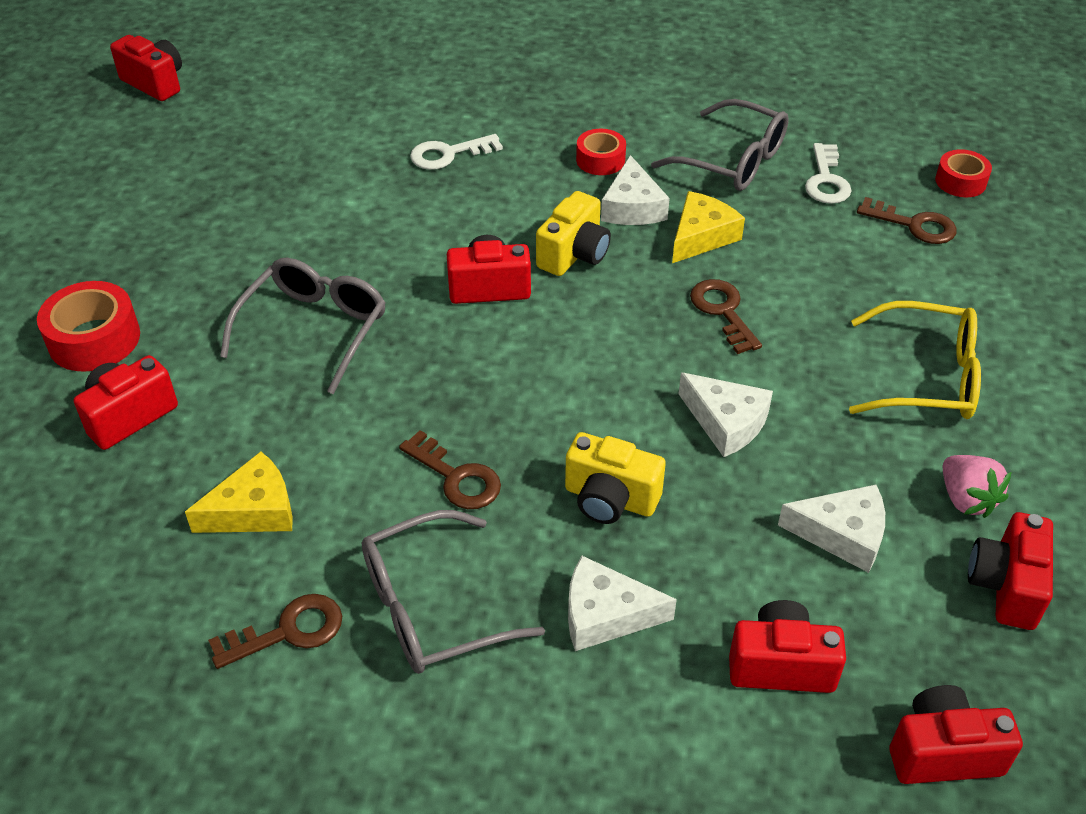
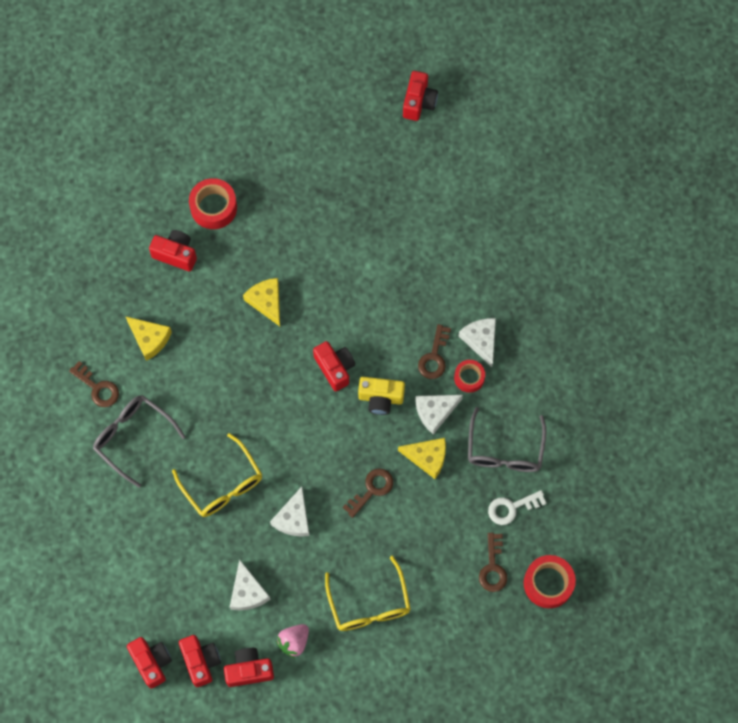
camera: 65 degrees right, 25 degrees up
grey glasses [220,258,386,394] -> yellow cheese [243,278,280,326]
brown key [399,430,501,509] -> brown key moved to [418,324,451,379]
white key [410,134,503,170] -> none
yellow camera [565,432,666,524] -> yellow glasses [172,433,262,517]
white cheese [568,556,677,651] -> white cheese moved to [459,318,496,367]
red camera [729,600,846,693] -> red camera moved to [179,635,221,687]
red tape [935,149,992,197] -> red tape [524,555,576,608], size x1.58

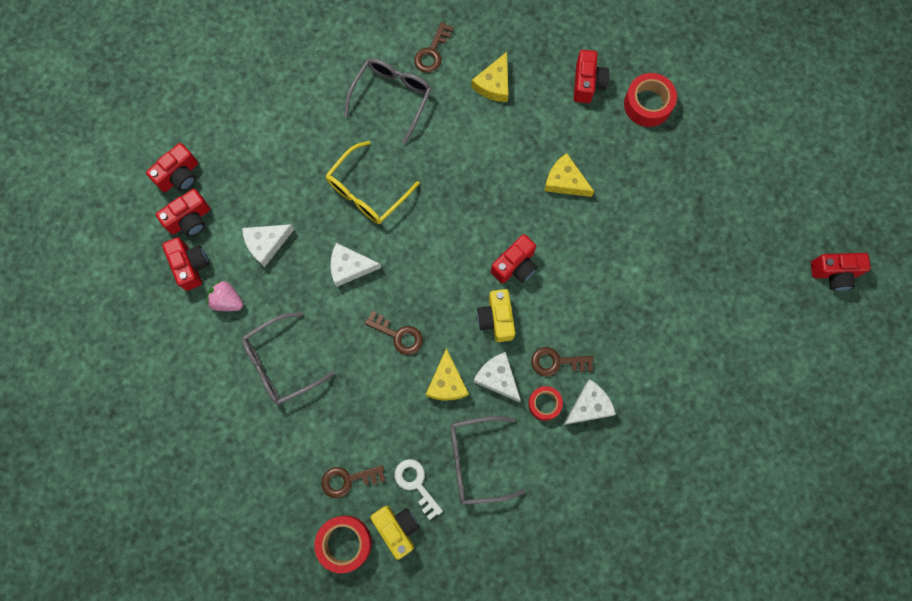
camera: 75 degrees right, 5 degrees up
yellow cheese [243,278,280,326] -> yellow cheese turned 105 degrees counterclockwise [544,153,594,197]
yellow glasses [325,556,411,631] -> grey glasses [242,312,335,405]
none -> yellow camera [370,506,419,560]

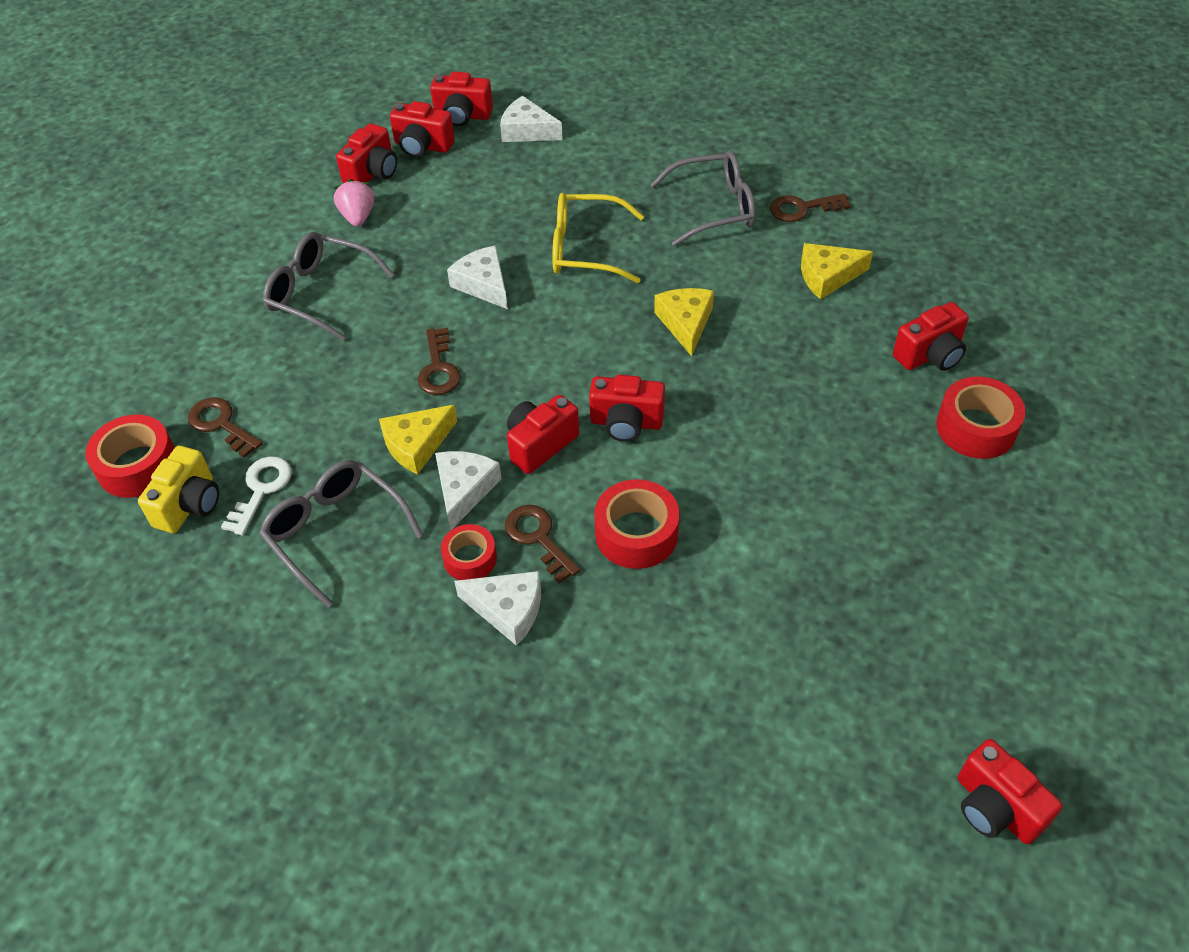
camera: 55 degrees right, 25 degrees down
white cheese [242,224,294,267] -> white cheese moved to [500,96,563,142]
yellow camera [477,289,515,342] -> red camera [507,395,579,474]
yellow cheese [544,153,594,197] -> yellow cheese moved to [654,288,714,356]
none -> red tape [594,479,679,569]

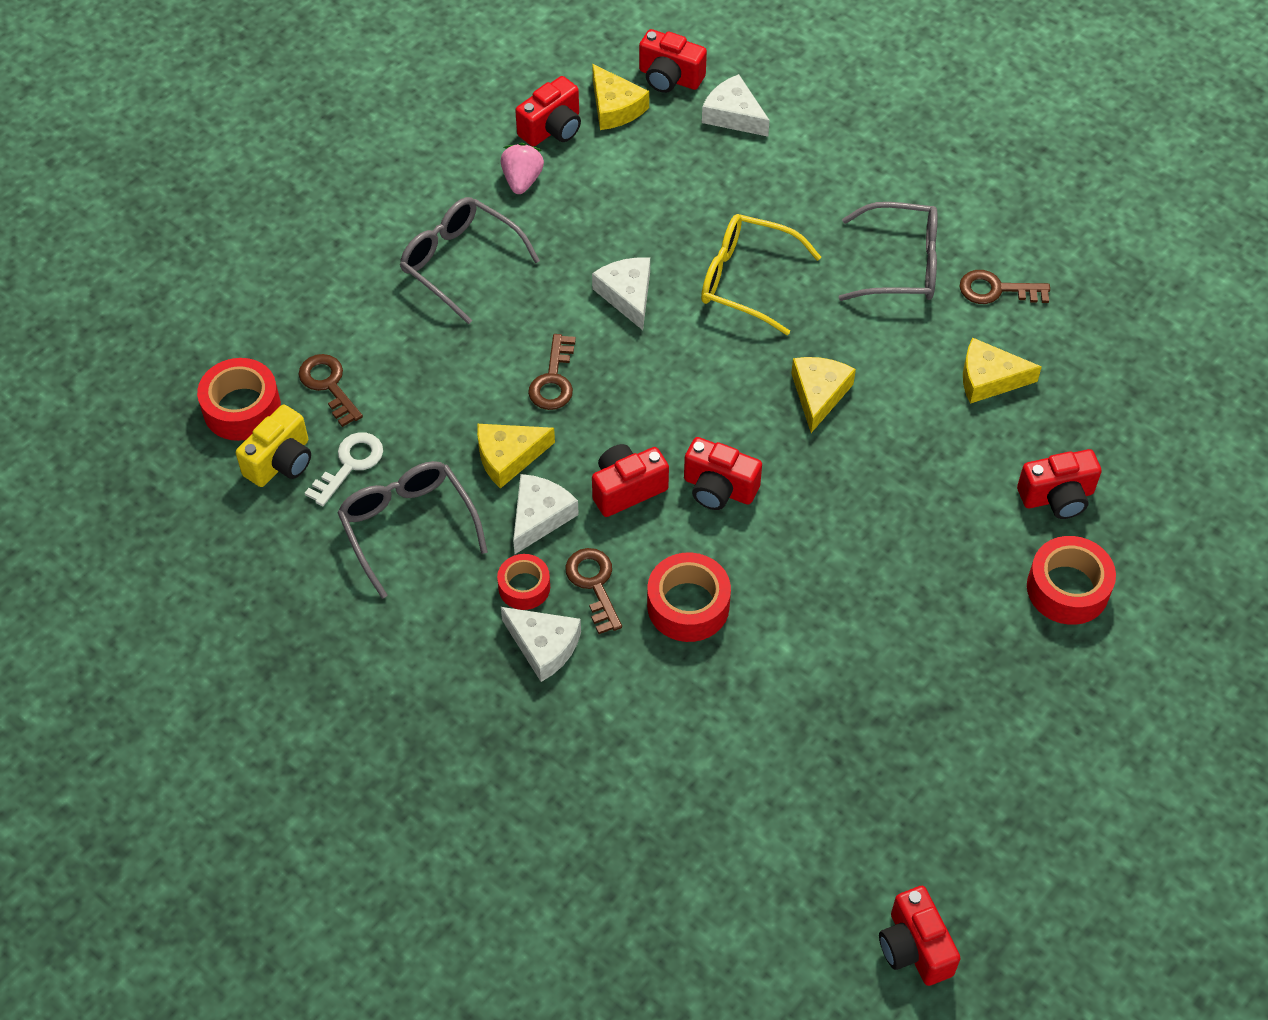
camera: 15 degrees right, 5 degrees up
red camera [390,101,455,157] -> yellow cheese [592,64,649,130]

